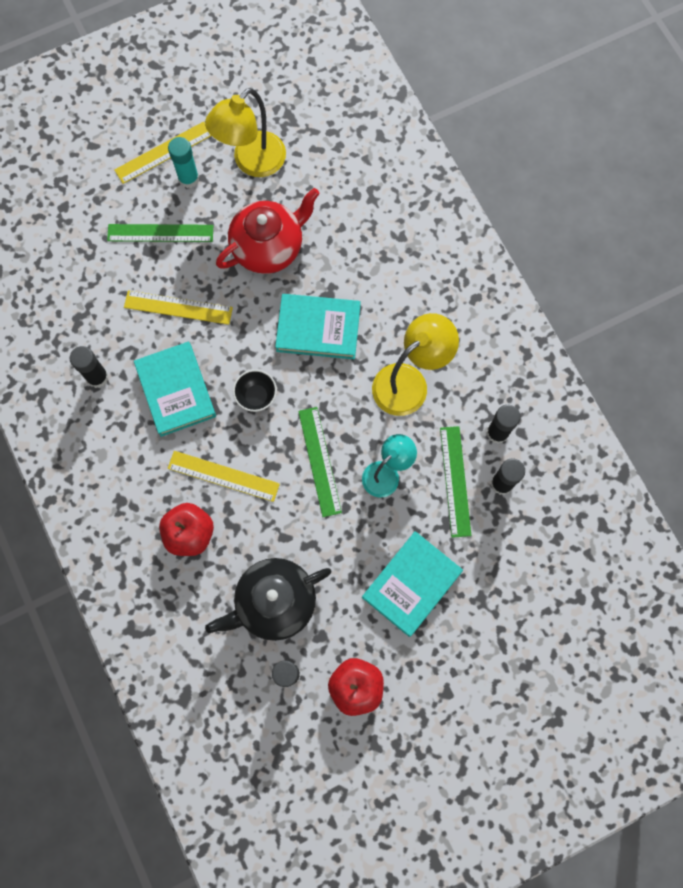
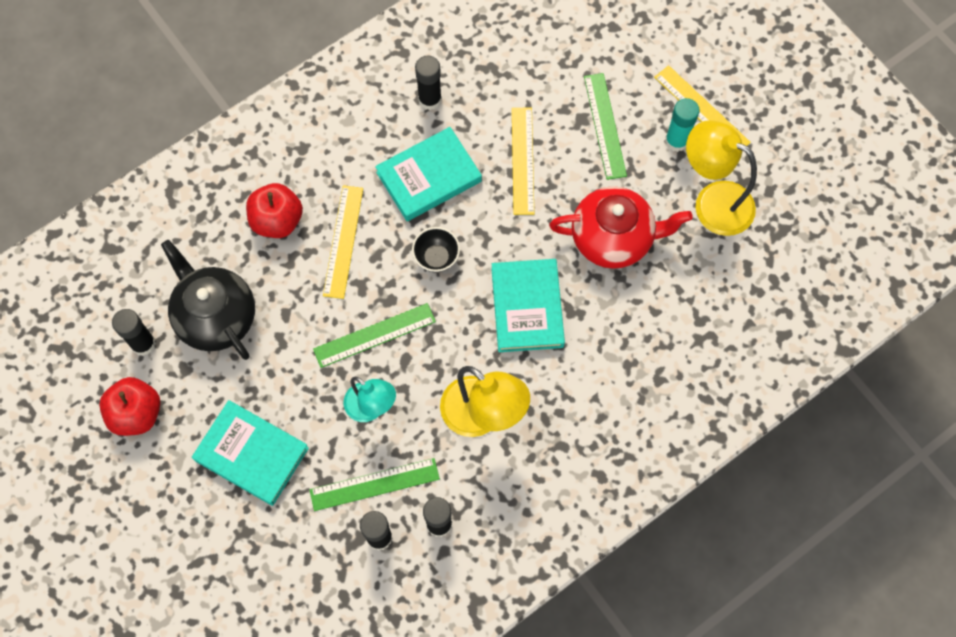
camera: 80 degrees right, 5 degrees down
red teapot [216,188,320,274] -> red teapot turned 45 degrees counterclockwise [549,186,693,269]

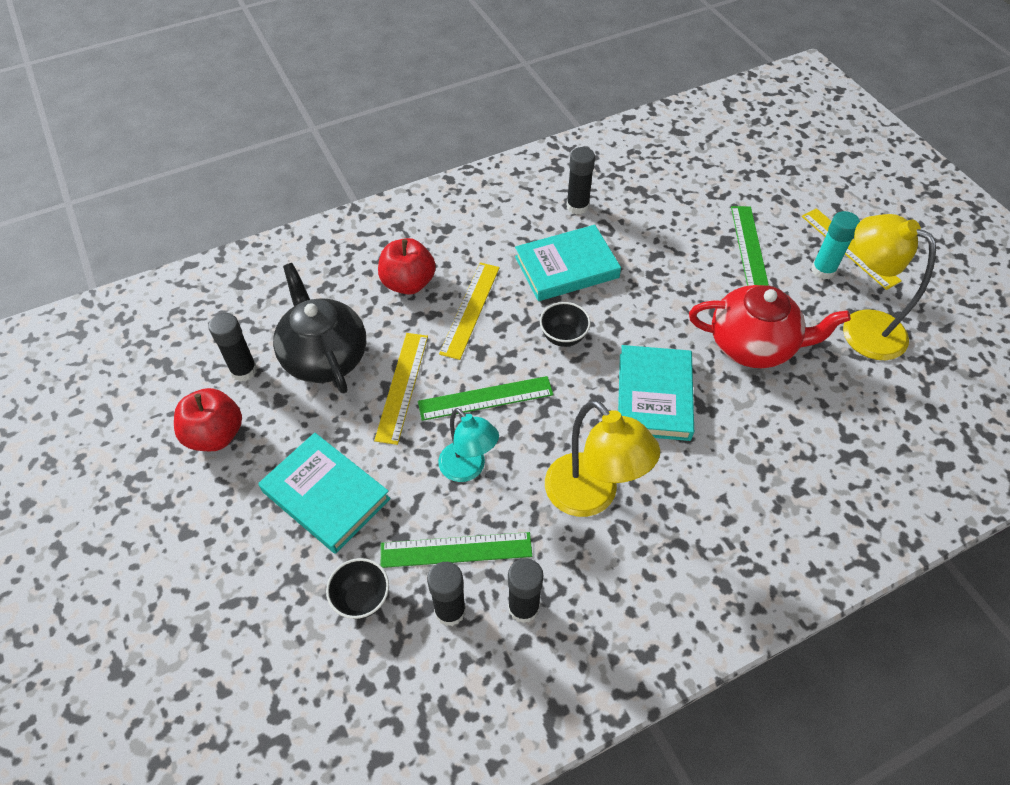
camera: 10 degrees right, 15 degrees down
yellow ruler [512,108,534,215] -> yellow ruler moved to [374,333,428,445]
none -> black bowl [326,558,389,619]

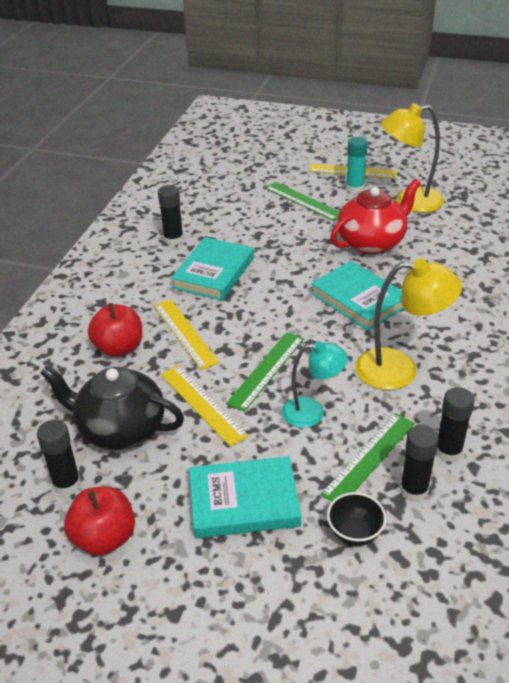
camera: 45 degrees left, 15 degrees down
black bowl [540,302,591,347] -> none

